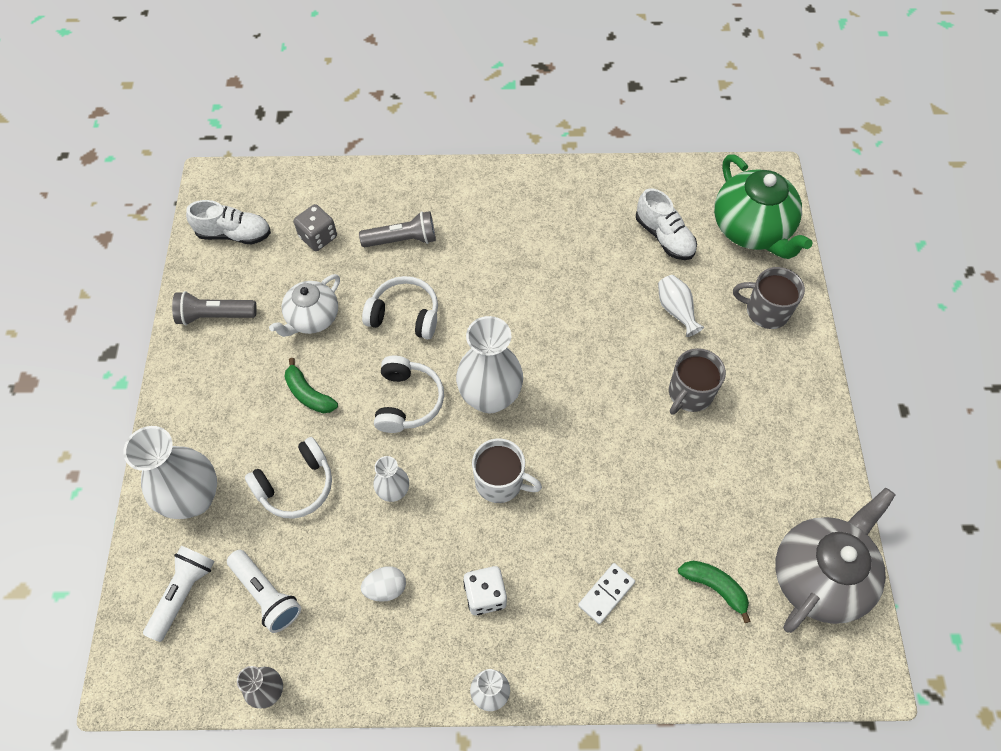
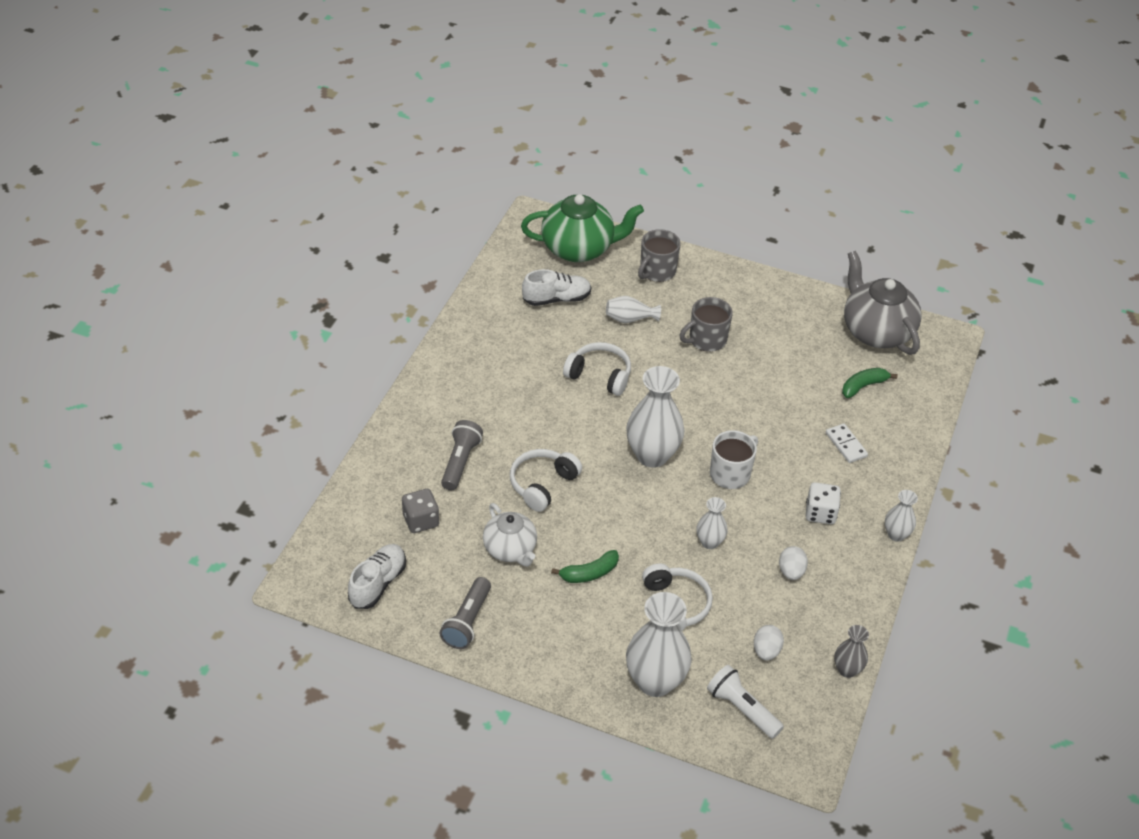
camera: 70 degrees left, 15 degrees down
white flashlight [227,550,301,633] -> white egg [754,625,784,660]
white headphones [374,356,444,433] -> white headphones moved to [563,342,631,396]
grey mug [669,348,726,415] -> grey mug turned 90 degrees clockwise [680,297,733,352]

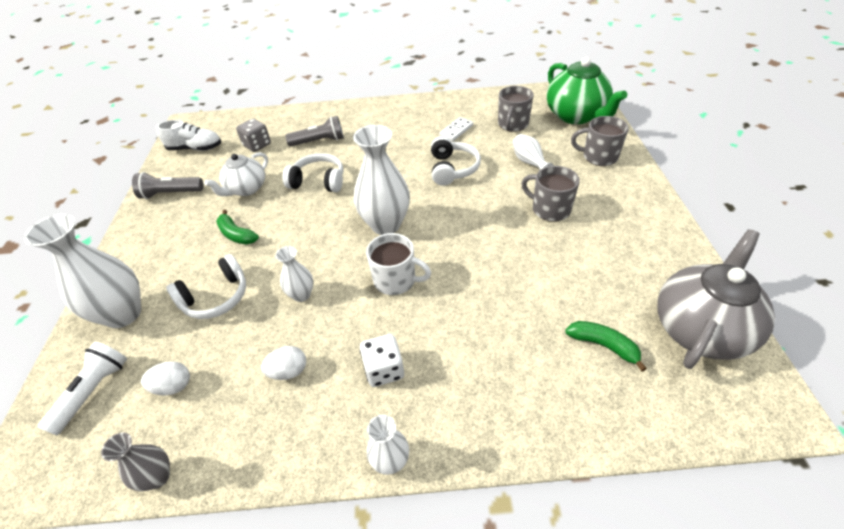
camera: 70 degrees right, 0 degrees up
white shoe [522,269,591,306] -> grey mug [498,86,534,132]
white domino [826,423,868,463] -> white domino moved to [440,117,473,141]

